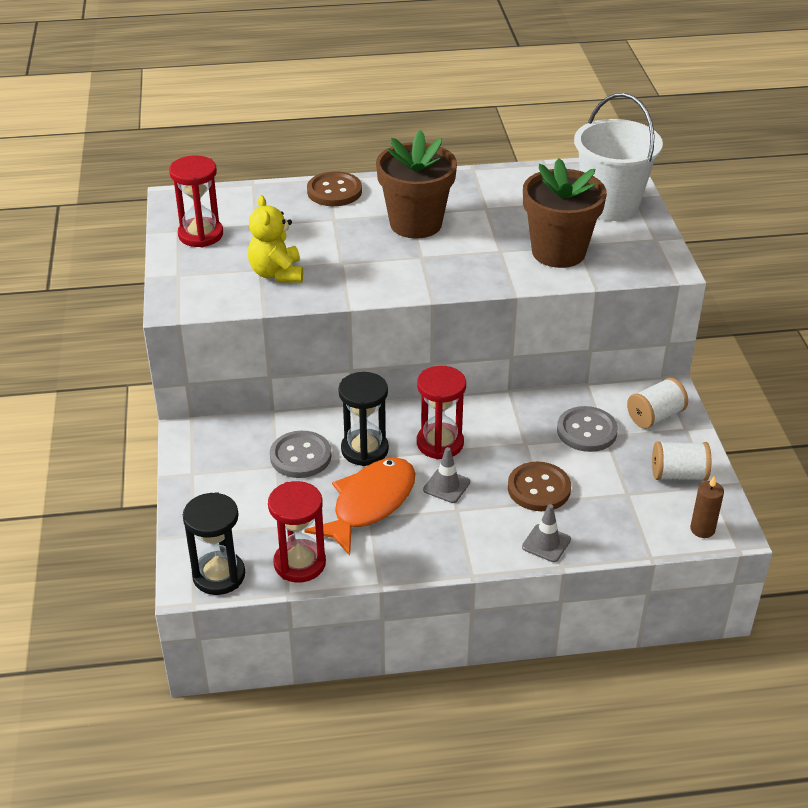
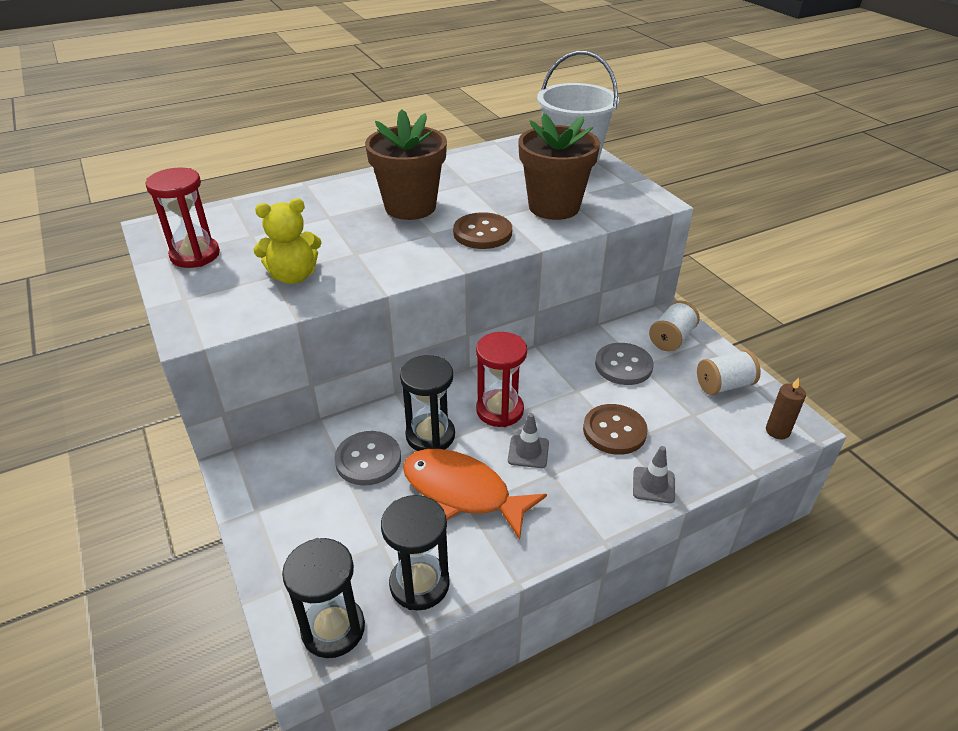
camera: 20 degrees left, 0 degrees up
yellow teddy bear [248,195,303,283] -> yellow teddy bear turned 75 degrees counterclockwise [253,198,322,284]
red hourglass [268,481,326,583] -> black hourglass [381,495,450,610]
orange fish [304,457,416,556] -> orange fish turned 75 degrees counterclockwise [403,449,547,540]
brown button [307,171,362,206] -> brown button moved to [453,212,512,249]

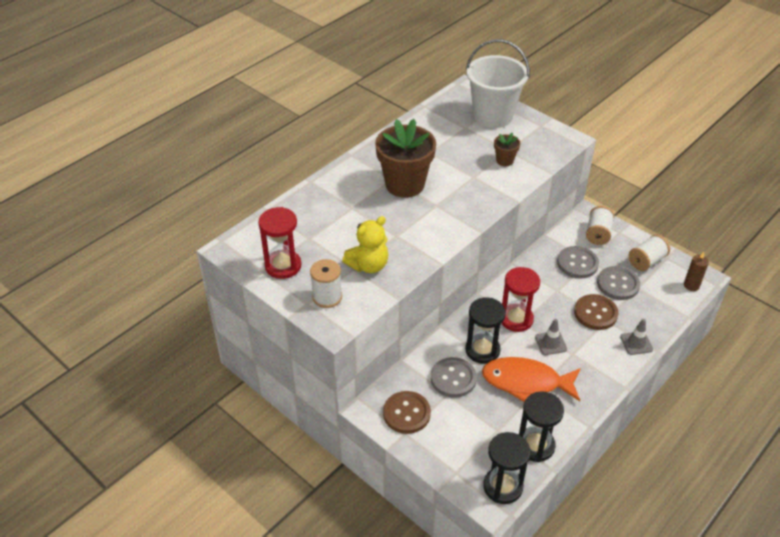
camera: 20 degrees left, 5 degrees up
brown button [453,212,512,249] -> brown button moved to [383,391,431,434]
brown flower pot [518,114,600,220] -> brown flower pot [494,133,520,166], size x0.46
none -> white spool [310,259,342,308]
none -> grey button [597,266,640,300]

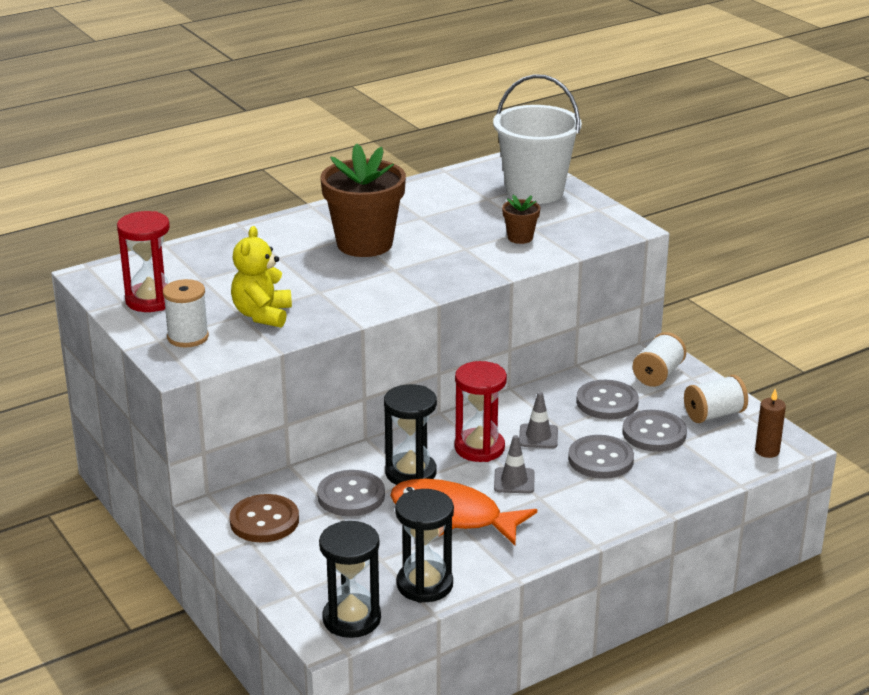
camera: 15 degrees right, 15 degrees down
yellow teddy bear [342,216,388,273] -> yellow teddy bear turned 120 degrees clockwise [231,226,292,328]
brown button [574,294,619,330] -> grey button [568,435,634,479]
grey traffic cone [620,319,653,355] -> grey traffic cone moved to [519,392,558,448]

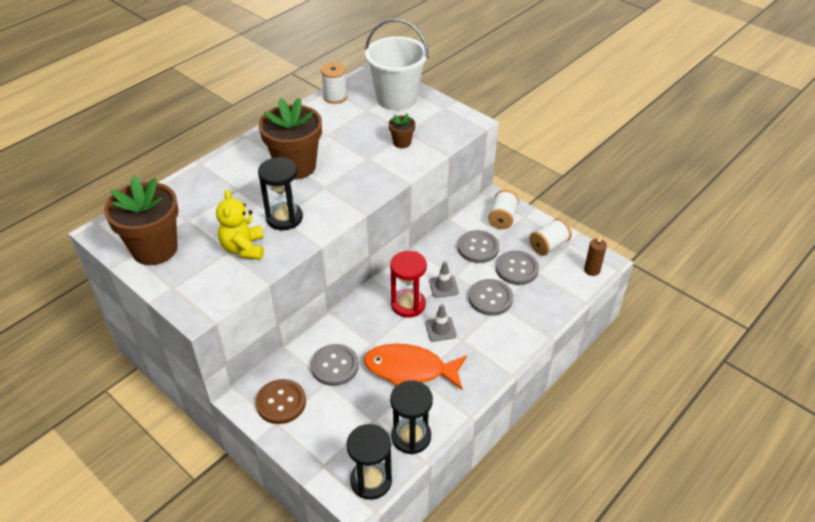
camera: 15 degrees left, 15 degrees up
red hourglass [117,211,170,312] -> brown flower pot [104,176,179,265]
white spool [163,279,209,347] -> white spool moved to [321,62,348,104]
black hourglass [384,384,437,485] -> black hourglass moved to [258,157,303,230]

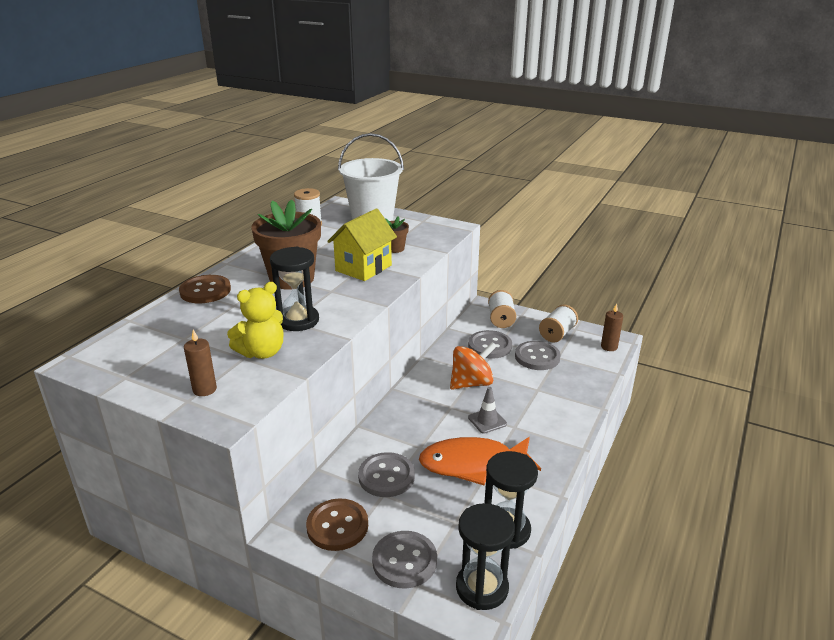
camera: 15 degrees left, 15 degrees down
brown flower pot [104,176,179,265] -> none
yellow teddy bear [216,190,264,260] -> yellow teddy bear turned 105 degrees counterclockwise [227,282,284,359]
red hourglass [390,251,427,318] -> none
grey traffic cone [429,261,459,298] -> orange spinning top [450,342,497,390]
grey button [469,279,513,316] -> grey button moved to [372,531,437,589]
none -> brown button [179,275,231,303]
none -> brown candle [184,330,217,396]
none -> yellow house [327,208,397,281]

